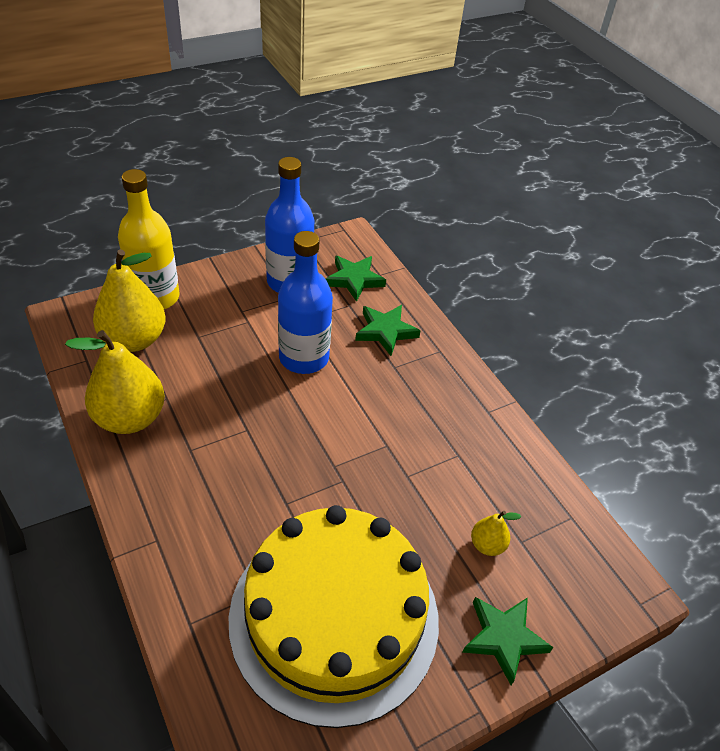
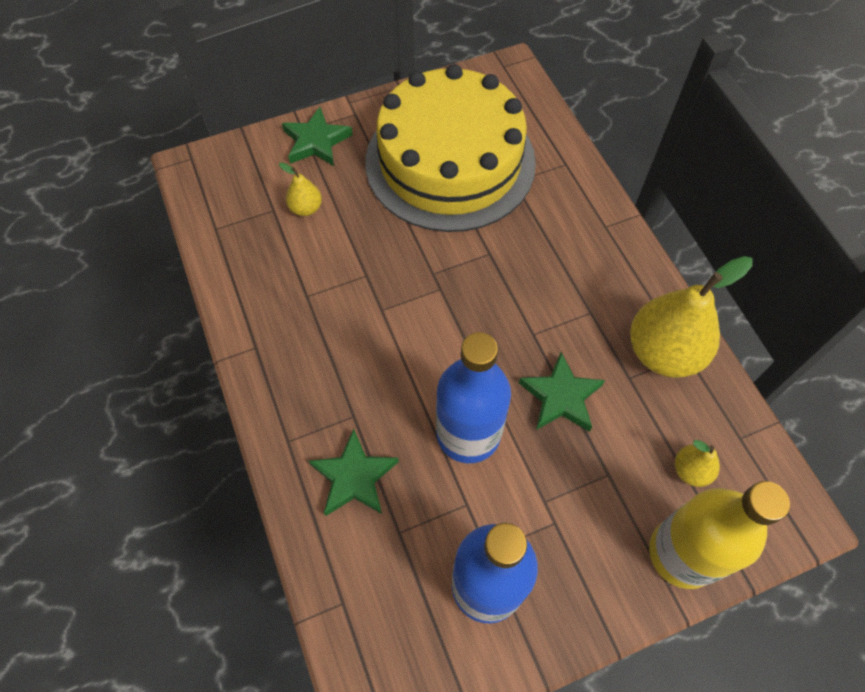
camera: 170 degrees left, 15 degrees up
yellow pear [93,250,166,352] -> yellow pear [675,440,720,487], size x0.47
green star [326,256,386,302] -> green star moved to [519,352,605,432]

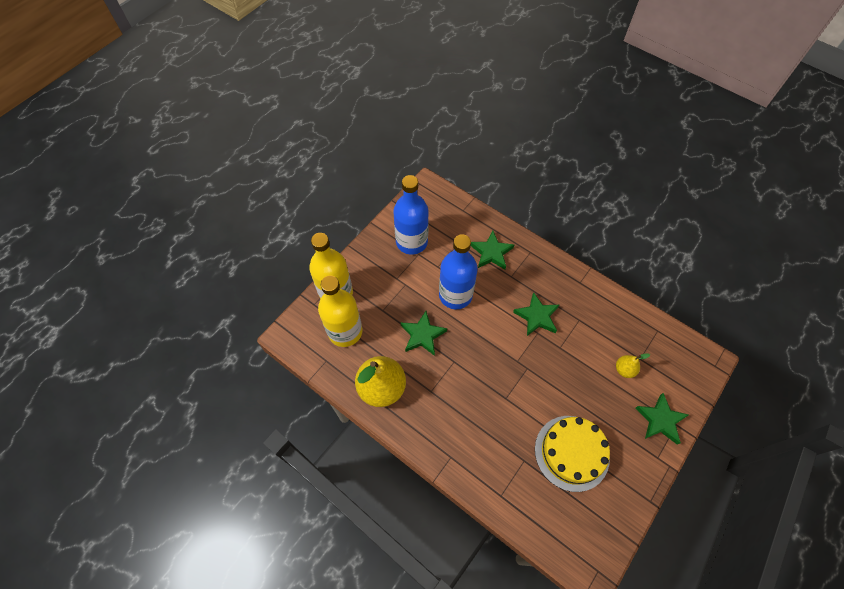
camera: 150 degrees right, 0 degrees up
yellow cake [365,64,536,232] -> yellow cake [535,416,610,492], size x0.60
yellow pear [675,440,720,487] -> yellow bottle [318,276,362,347]
none -> green star [513,292,559,336]

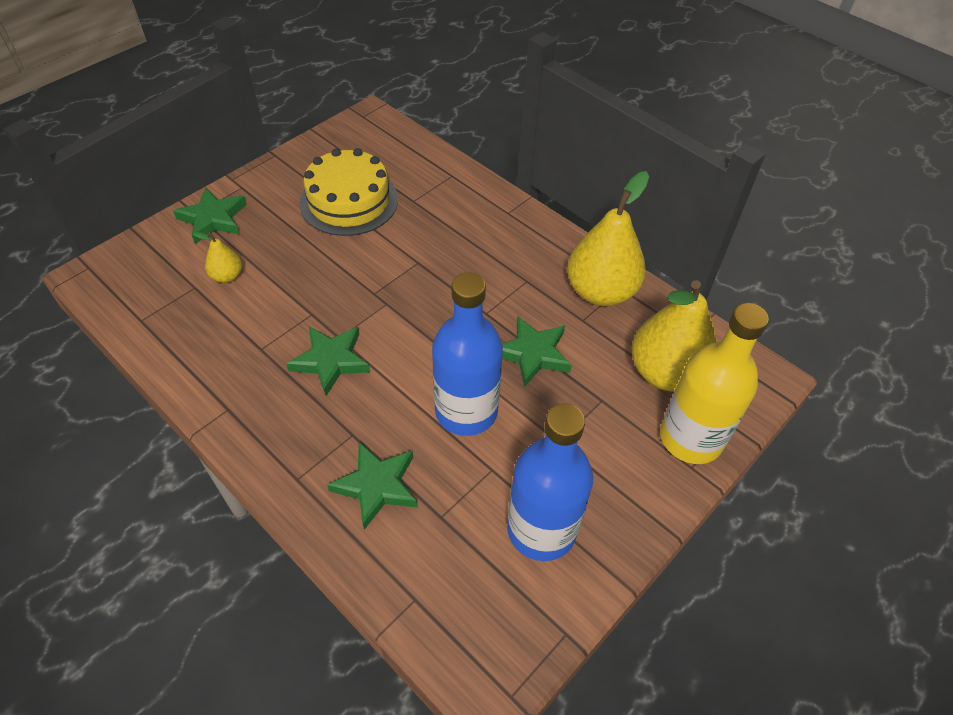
camera: 175 degrees left, 10 degrees down
yellow bottle [318,276,362,347] -> yellow pear [632,280,717,392]

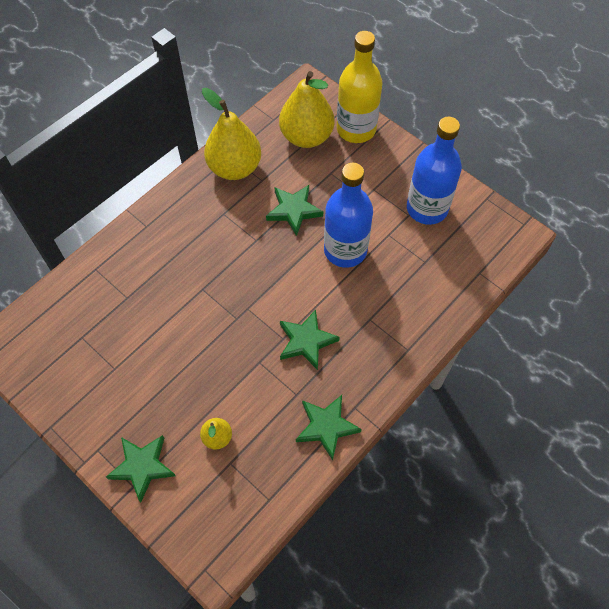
camera: 90 degrees left, 10 degrees up
yellow cake [299,148,398,236] -> none
green star [327,442,418,530] -> green star moved to [296,395,362,460]

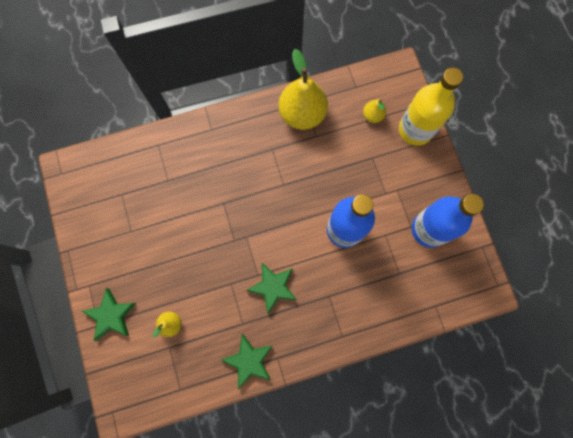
camera: 30 degrees right, 15 degrees up
green star [266,185,323,236] -> none
yellow pear [279,71,334,148] -> yellow pear [363,99,386,123], size x0.47

